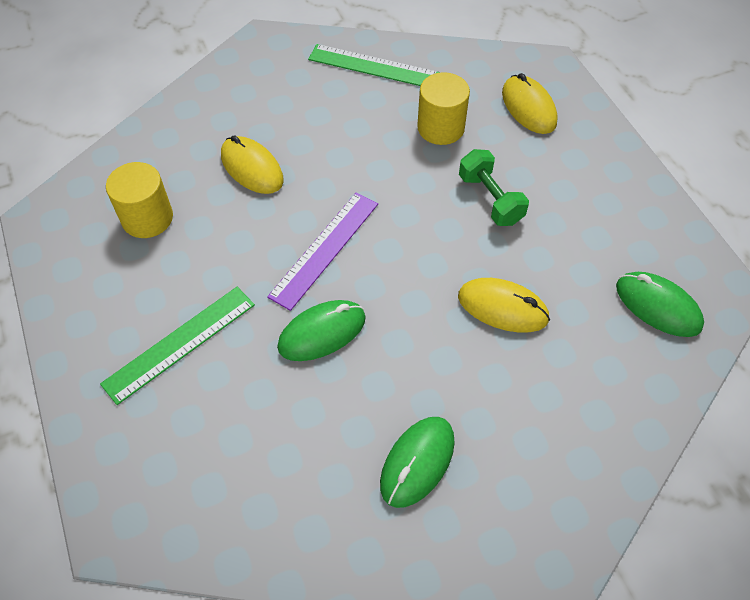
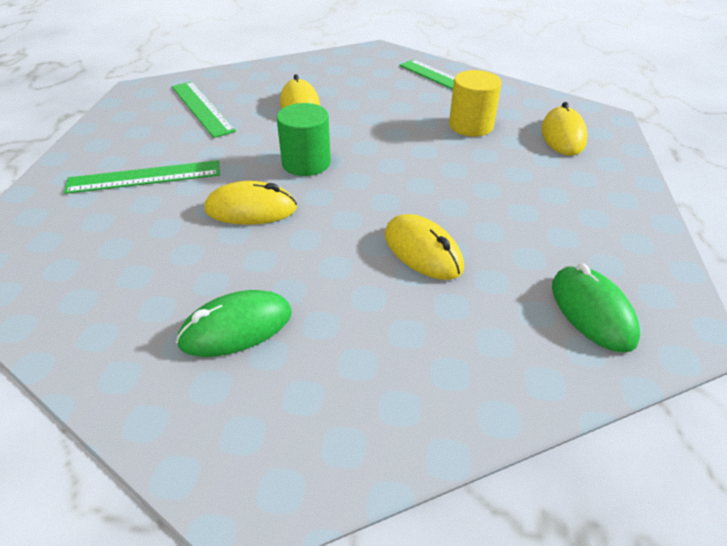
camera: 30 degrees right, 15 degrees down
yellow cylinder [106,162,173,238] -> green ruler [172,81,236,138]
purple ruler [267,192,378,311] -> green cylinder [276,103,331,176]
green mouse [277,300,366,361] -> yellow mouse [205,181,297,225]
green dumbbell [459,149,529,226] -> none

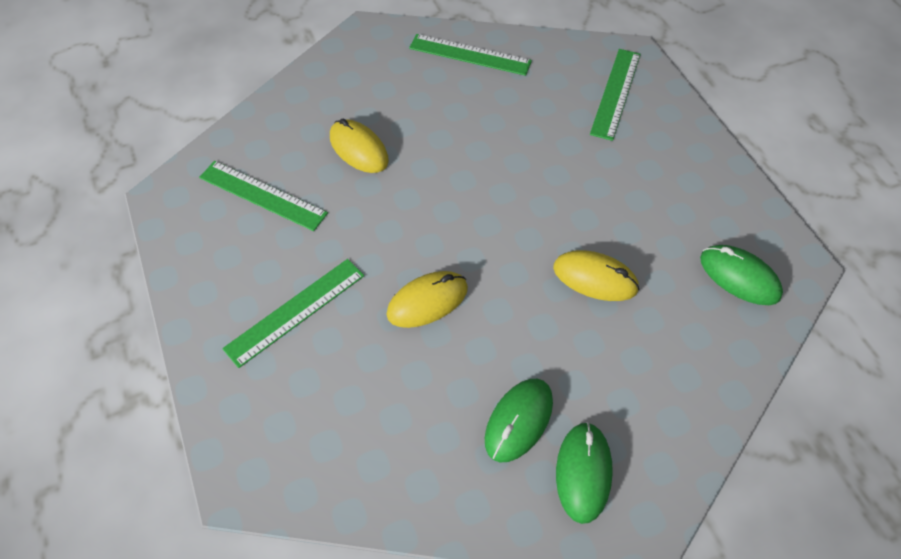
camera: 30 degrees left, 15 degrees up
green cylinder [276,103,331,176] -> none
yellow cylinder [449,70,502,136] -> none
yellow mouse [541,102,587,156] -> green ruler [590,49,641,141]
none -> green mouse [556,422,613,524]

